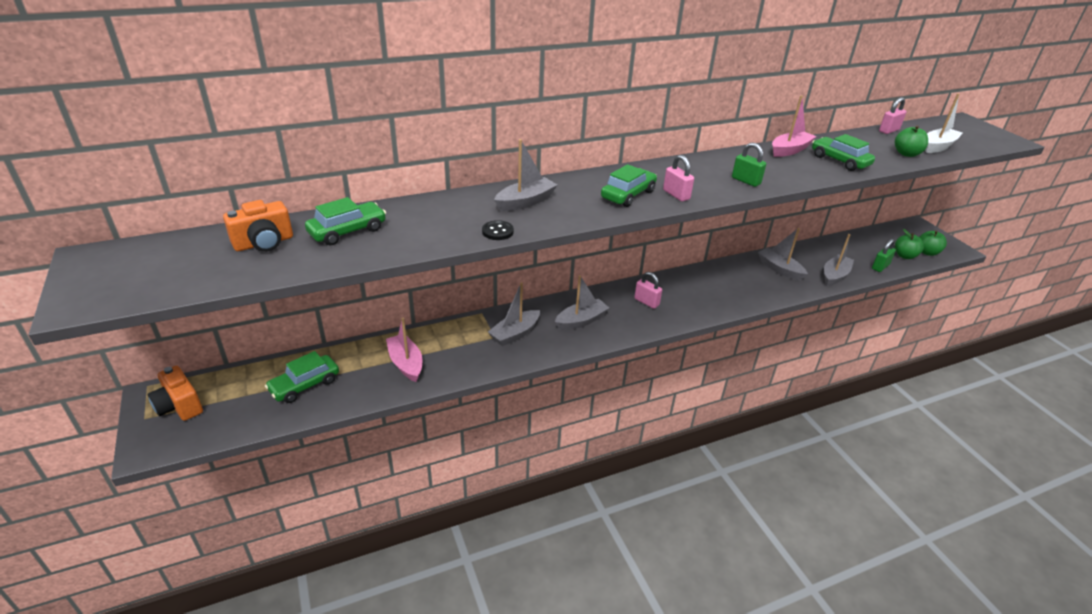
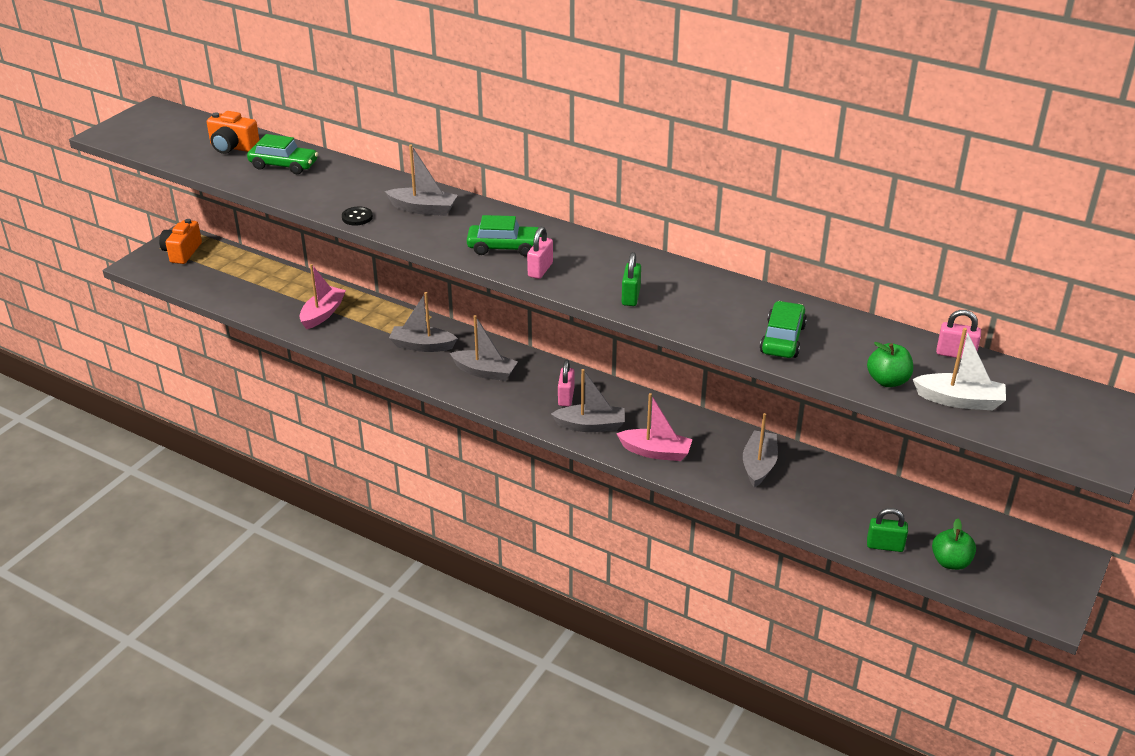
camera: 55 degrees right, 0 degrees up
green car [265,351,339,403] -> none
pink boat [772,95,816,157] -> pink boat moved to [616,393,693,461]
grey boat [824,234,854,286] -> grey boat moved to [551,369,625,432]
green apple [919,230,947,256] -> none

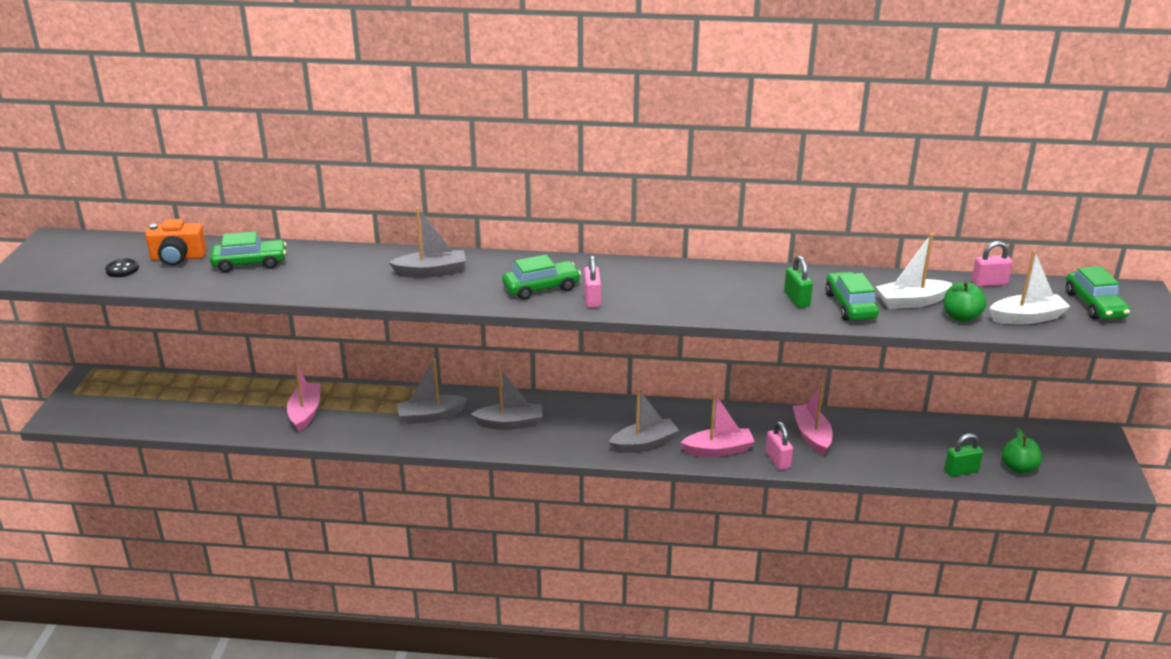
camera: 25 degrees left, 5 degrees down
orange camera [159,219,202,264] -> none
black button [342,207,373,226] -> black button moved to [105,258,139,277]
pink padlock [558,360,574,407] -> pink padlock moved to [765,421,793,470]
green padlock [622,252,641,306] -> green padlock moved to [784,256,813,308]
grey boat [743,413,778,488] -> pink boat [793,383,833,455]
none -> white boat [876,233,952,309]
none -> green car [1066,266,1130,319]

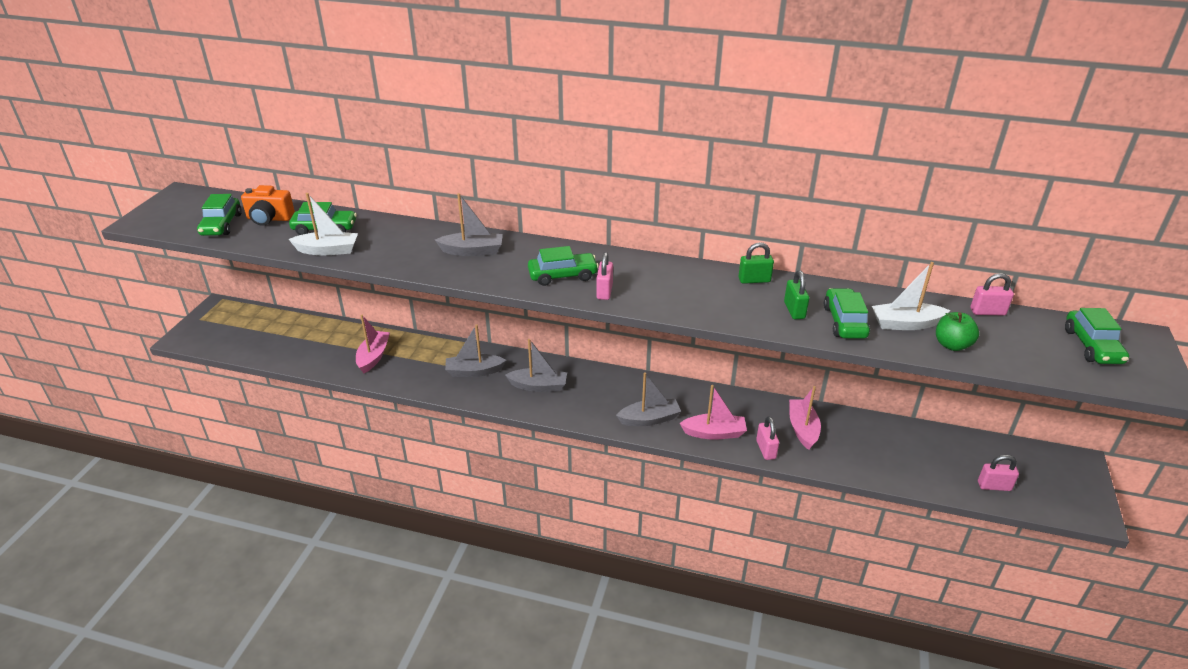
camera: 10 degrees right, 5 degrees up
black button [105,258,139,277] -> green car [197,194,242,236]
green padlock [944,434,983,477] -> green padlock moved to [738,242,774,284]
white boat [989,250,1070,324] -> white boat moved to [288,193,358,255]
green apple [1002,427,1042,474] -> pink padlock [978,455,1019,491]

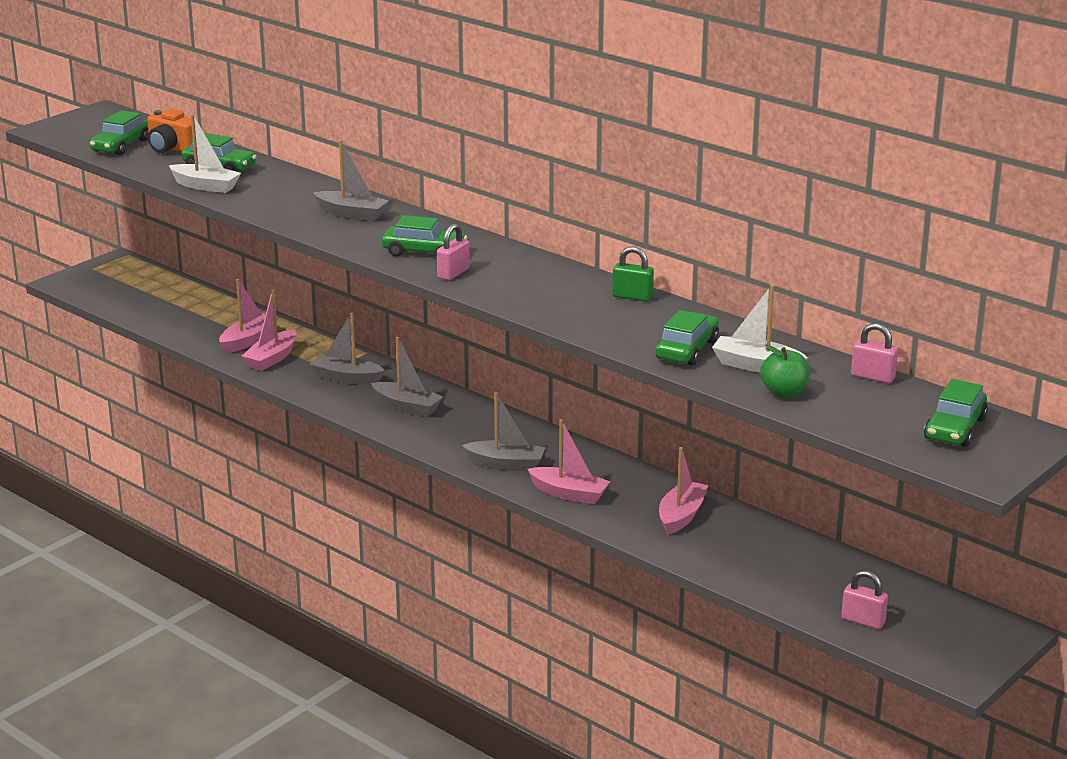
camera: 25 degrees right, 10 degrees down
pink padlock [756,417,779,460] -> none
green padlock [784,270,809,319] -> none
none -> pink boat [242,290,297,371]

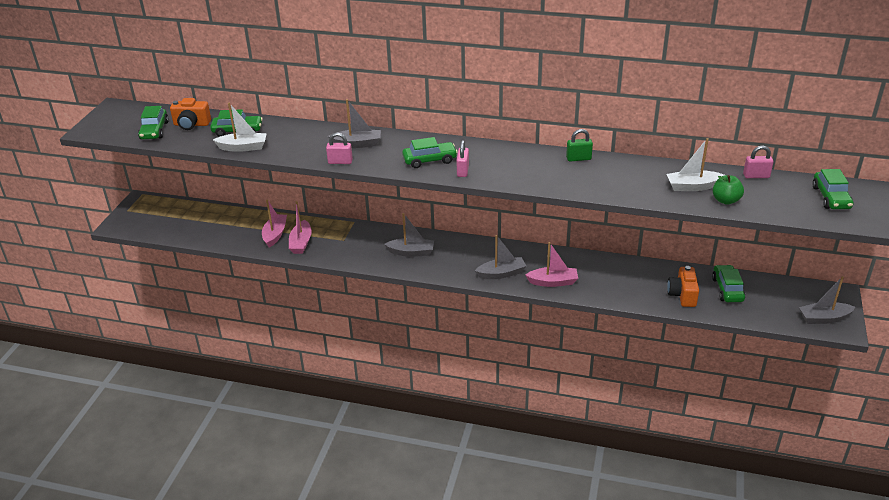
camera: 25 degrees left, 10 degrees up
grey boat [310,313,385,385] -> grey boat moved to [799,276,855,324]
green car [656,310,719,366] -> green car moved to [712,265,745,302]
pink boat [659,447,708,535] -> none
pink padlock [841,570,888,629] -> pink padlock moved to [326,133,353,164]
none -> orange camera [667,266,699,307]

